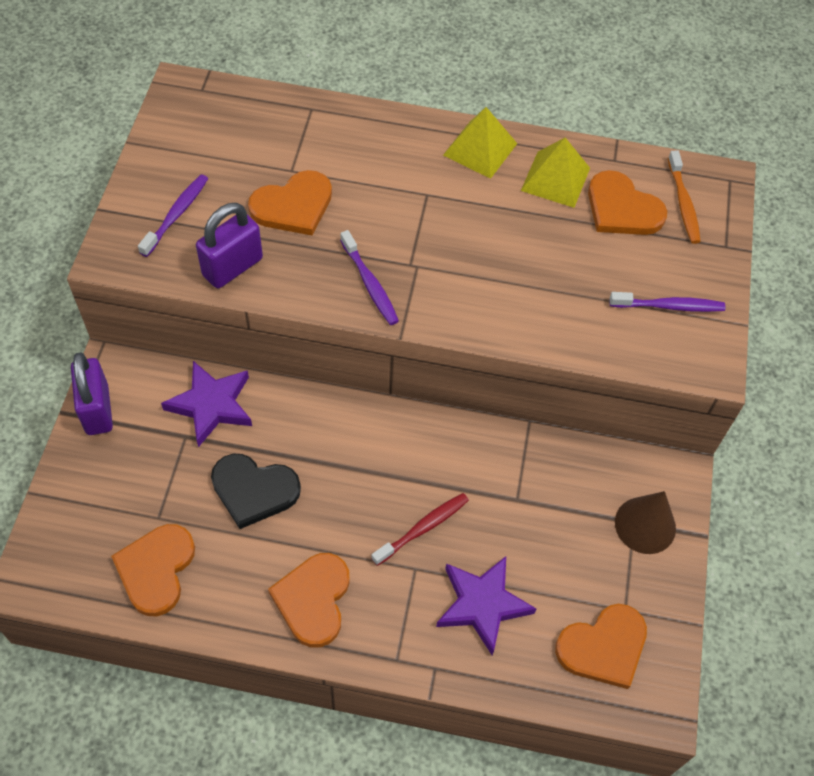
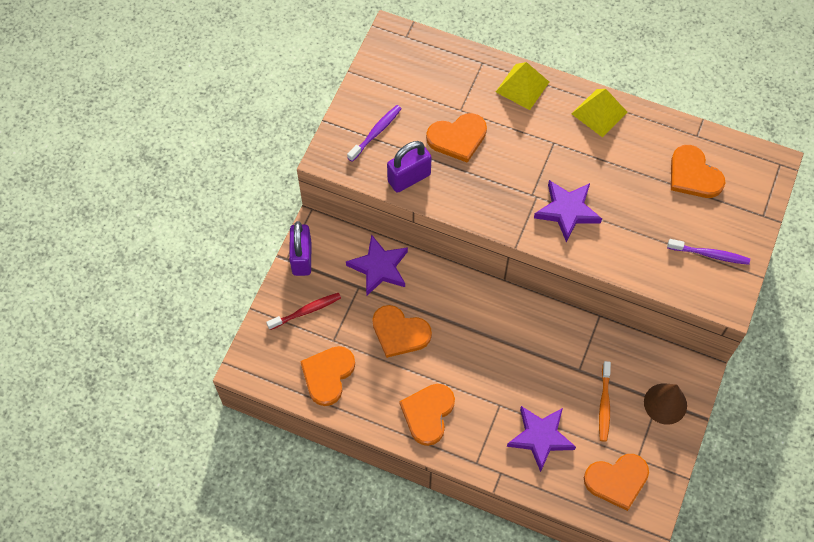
camera: 15 degrees right, 5 degrees up
black heart [211,454,301,529] -> orange heart [372,305,432,358]
purple toothbrush [340,230,399,325] -> none
red toothbrush [371,493,469,566] -> red toothbrush moved to [266,293,341,330]
yellow pyramid [521,138,590,208] -> yellow pyramid moved to [496,62,549,110]
orange toothbrush [668,150,701,244] -> orange toothbrush moved to [599,361,611,442]
none -> purple star [534,180,602,242]

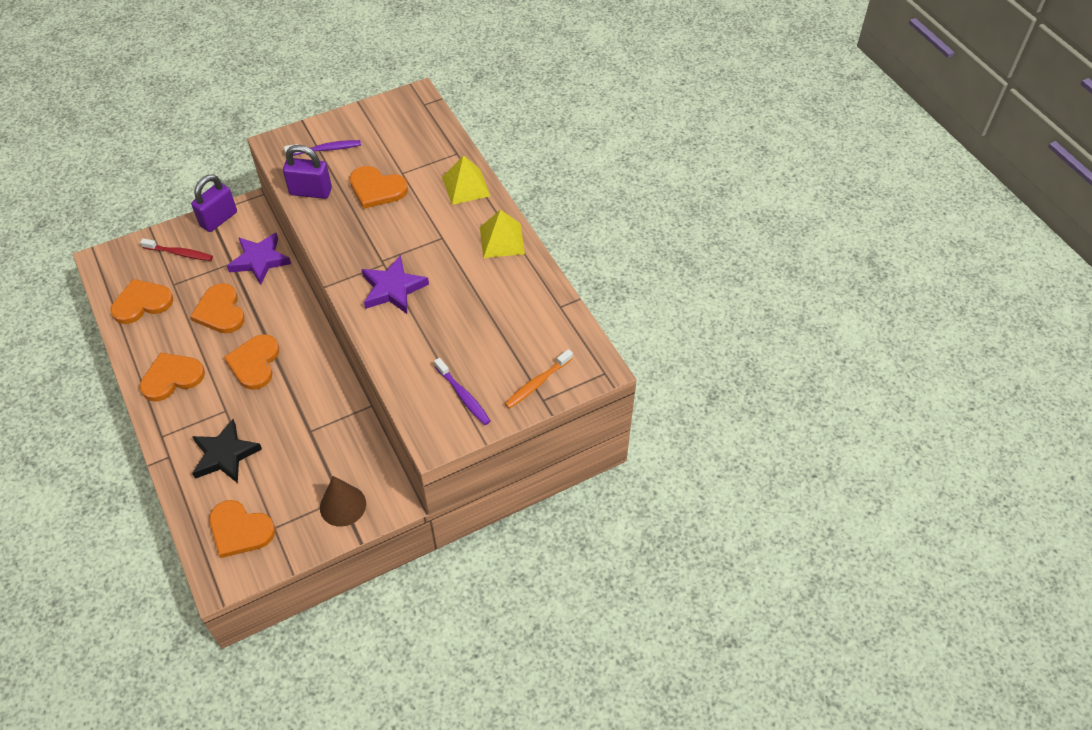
camera: 40 degrees right, 10 degrees down
purple star [507,406,576,472] -> black star [192,419,262,483]
orange toothbrush [599,361,611,442] -> orange toothbrush moved to [505,349,573,409]
orange heart [671,145,725,198] -> orange heart moved to [224,334,279,390]

